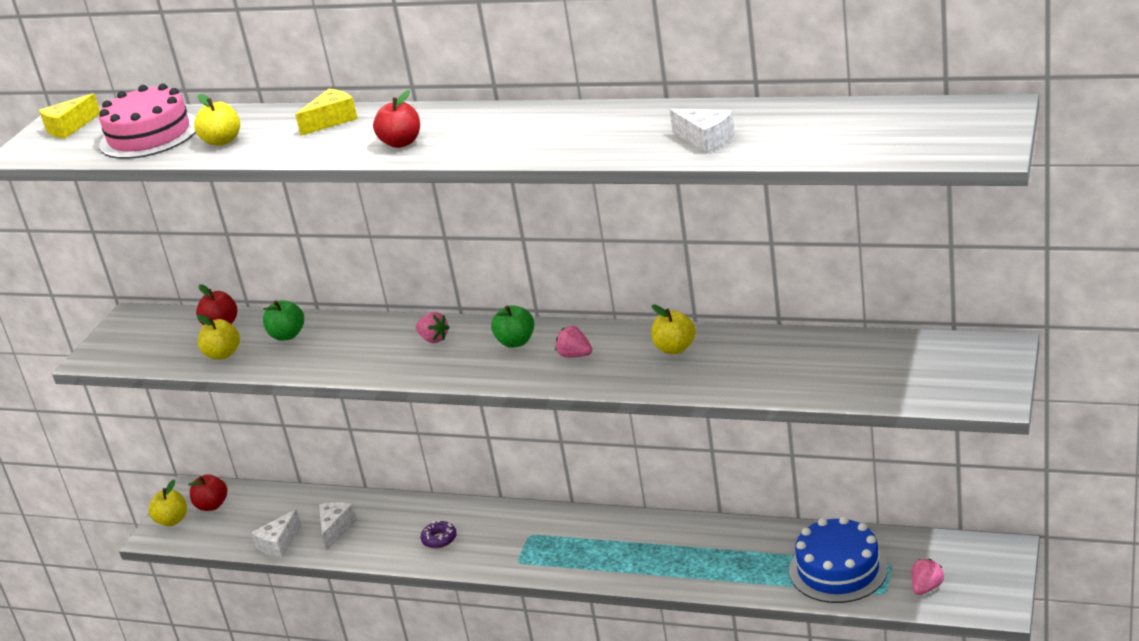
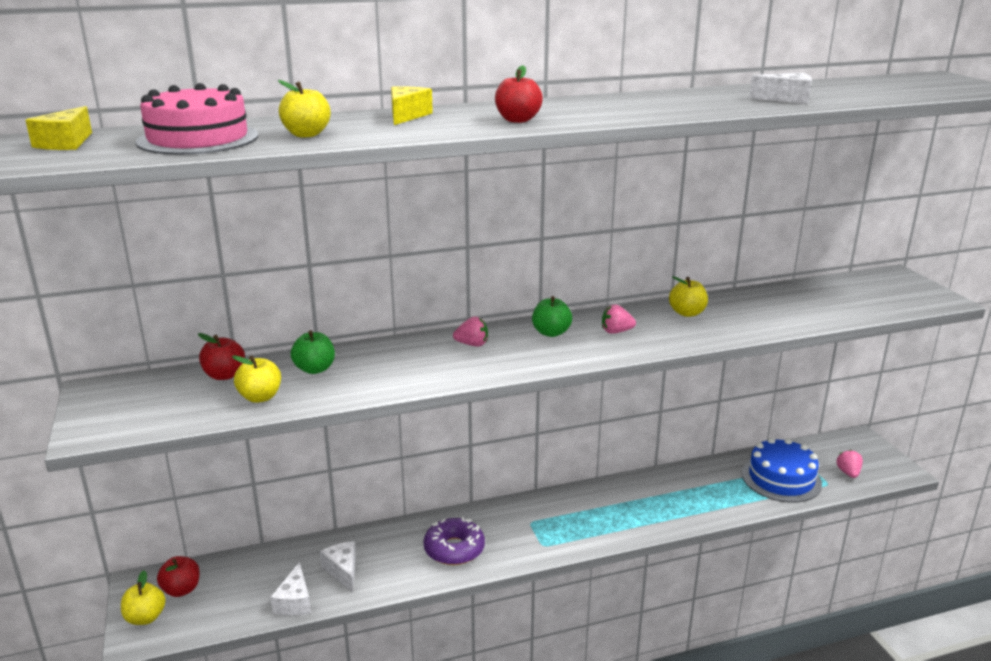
camera: 40 degrees left, 5 degrees down
purple donut [420,521,457,549] -> purple donut [423,517,485,565], size x1.77

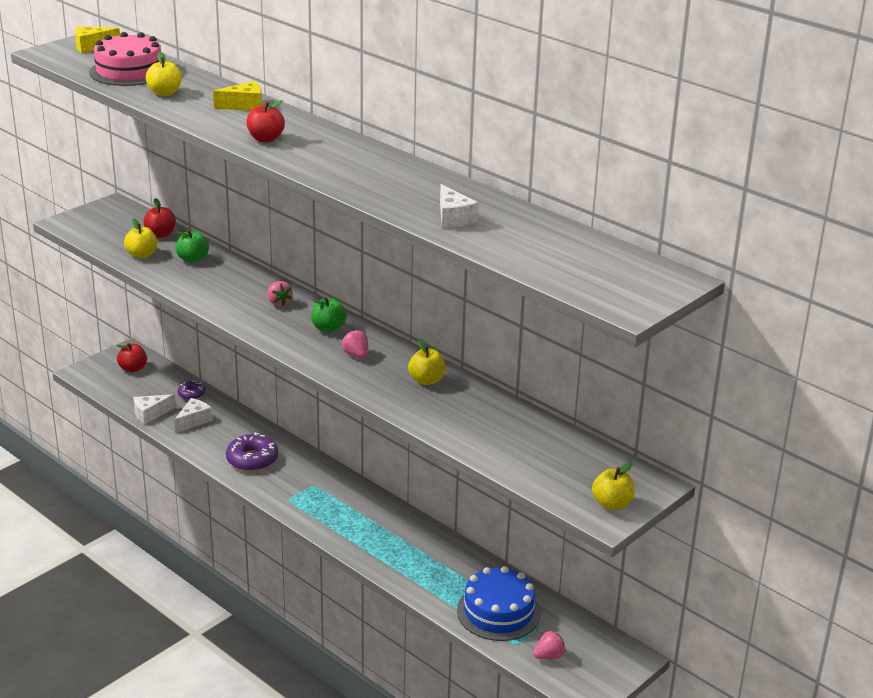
camera: 60 degrees right, 5 degrees up
yellow apple [121,571,166,625] -> yellow apple moved to [592,462,635,510]
none -> purple donut [177,380,205,400]

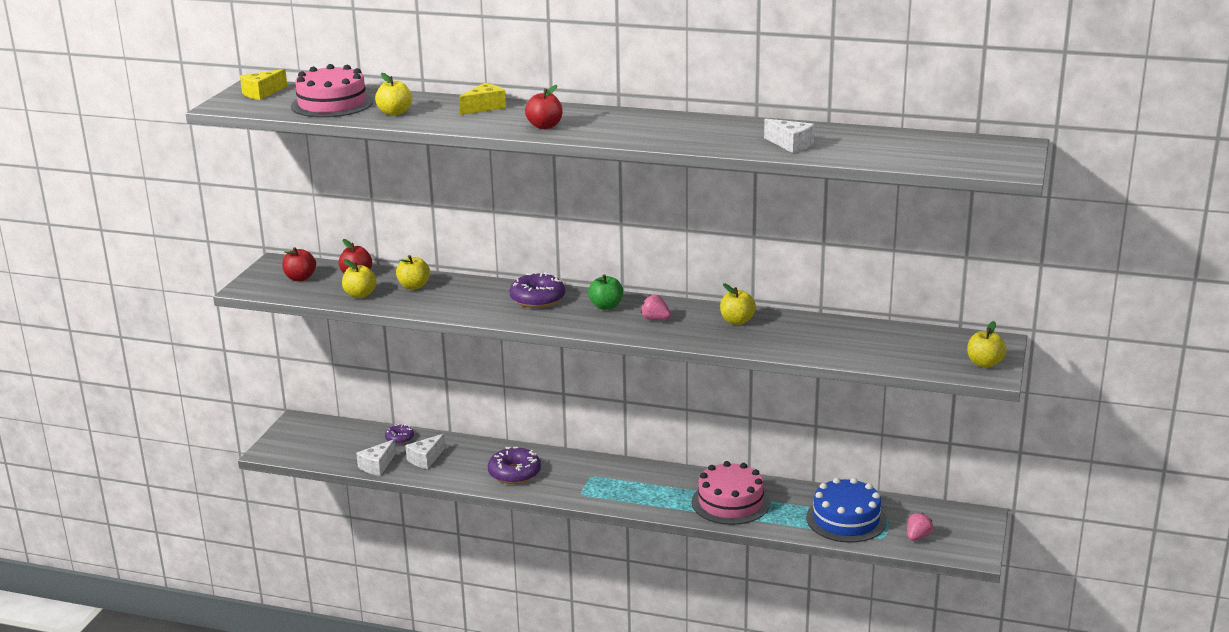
camera: 25 degrees left, 5 degrees down
red apple [116,343,147,372] -> red apple moved to [282,247,316,281]
white cheese [174,398,213,433] -> white cheese turned 150 degrees counterclockwise [405,434,446,469]
green apple [175,229,209,263] -> yellow apple [396,255,430,290]
pink strawberry [268,281,293,306] -> purple donut [509,272,565,308]
none -> pink cake [692,461,770,525]

